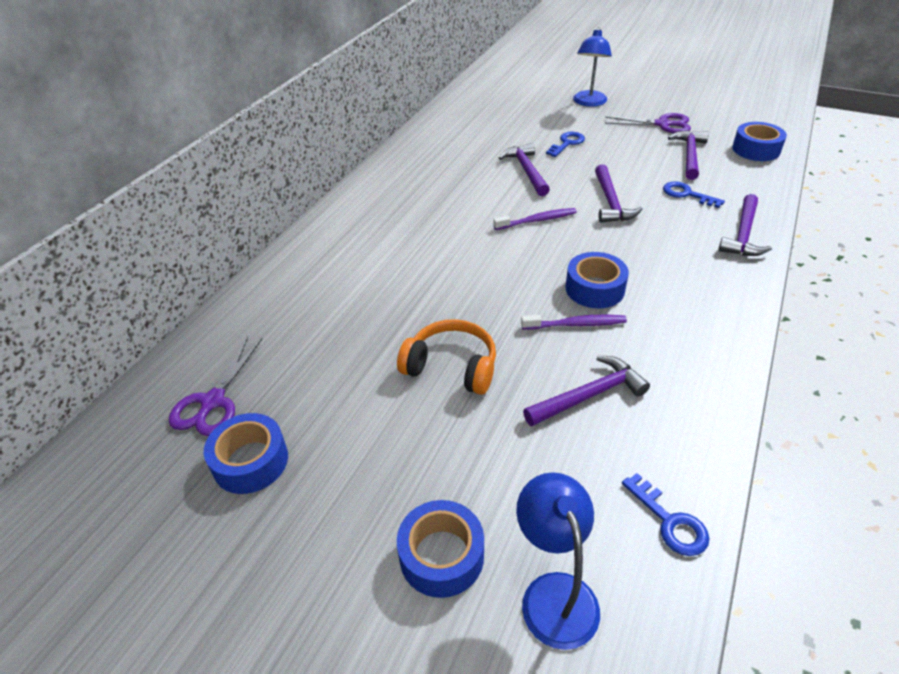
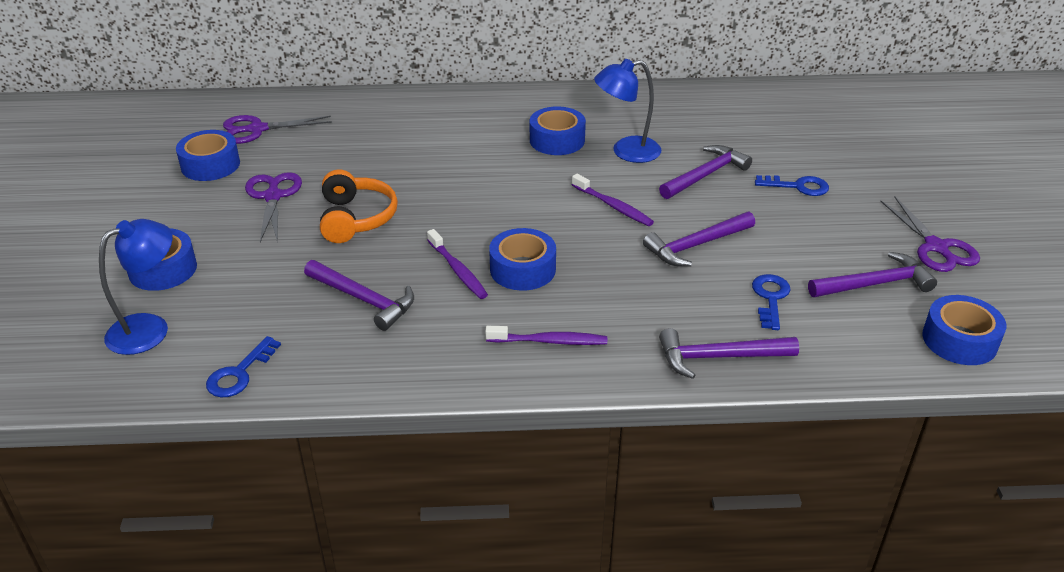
camera: 60 degrees right, 5 degrees down
blue lamp [573,27,612,107] -> blue lamp moved to [594,59,661,163]
none -> purple scissors [245,172,302,243]
none -> purple toothbrush [485,326,607,345]
none -> blue tape [530,106,586,155]

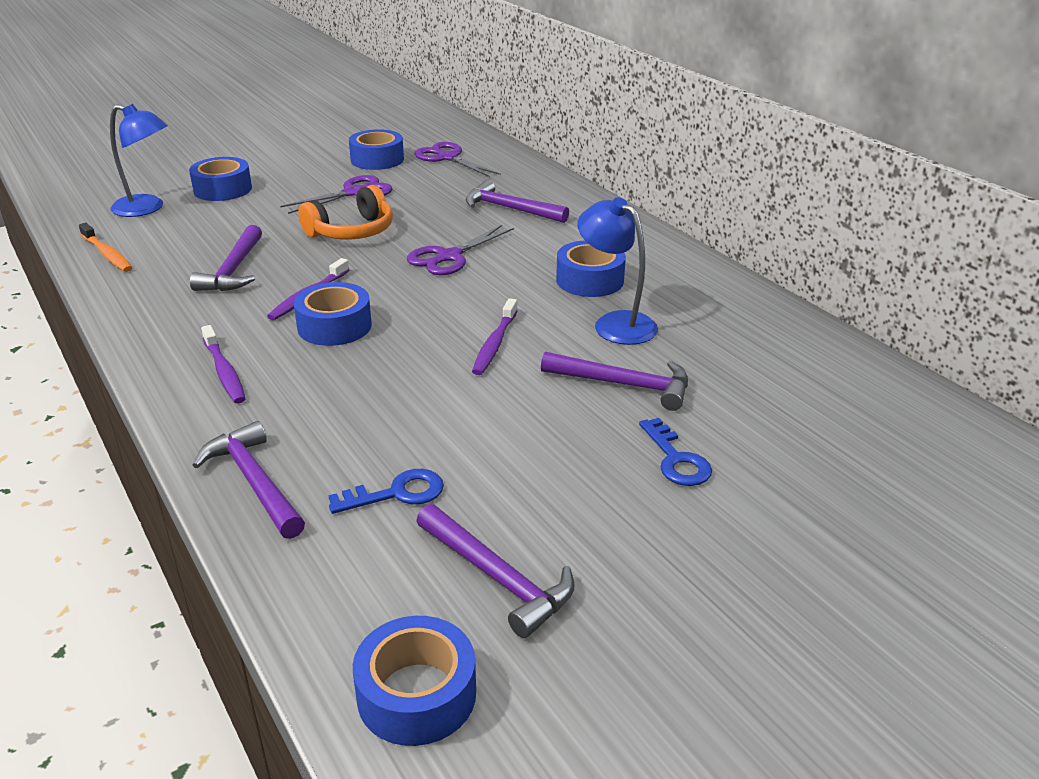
camera: 60 degrees right, 5 degrees down
blue key [206,336,281,398] -> orange toothbrush [79,223,132,272]
purple hammer [643,212,755,267] -> purple hammer moved to [466,180,569,223]
purple scissors [880,196,980,272] -> purple scissors moved to [407,225,514,275]

